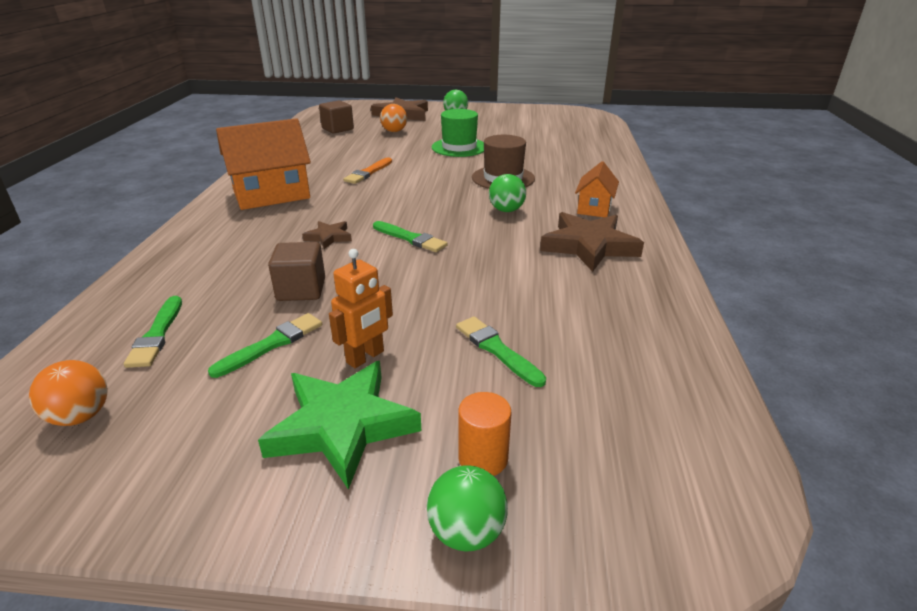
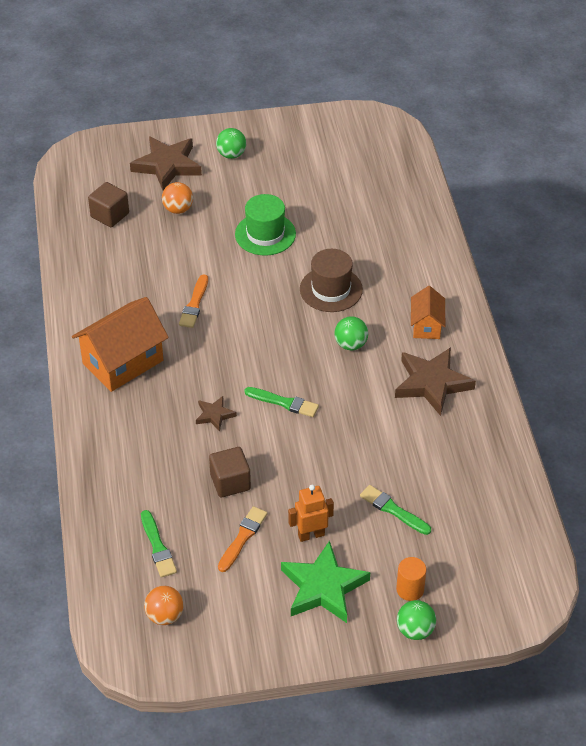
camera: 15 degrees left, 15 degrees up
green brush [208,313,322,378] -> orange brush [218,506,268,572]
orange robot [329,249,393,368] -> orange robot turned 135 degrees counterclockwise [288,485,334,542]

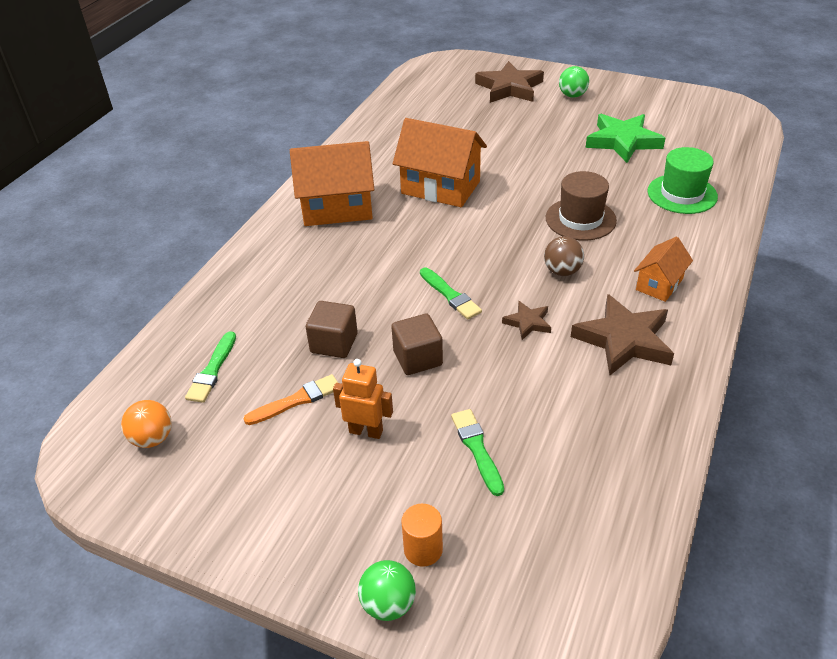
camera: 35 degrees right, 5 degrees down
brown cube [88,182,129,227] -> brown cube moved to [391,314,443,375]
orange ball [162,182,193,214] -> none
orange brush [179,274,208,328] -> orange house [393,118,487,207]
brown star [196,396,237,432] -> brown star moved to [502,301,551,340]
green hat [235,194,296,256] -> green hat moved to [647,147,718,214]
green star [281,541,370,623] -> green star moved to [586,114,665,163]
green ball [334,316,368,350] -> brown ball [544,236,584,276]

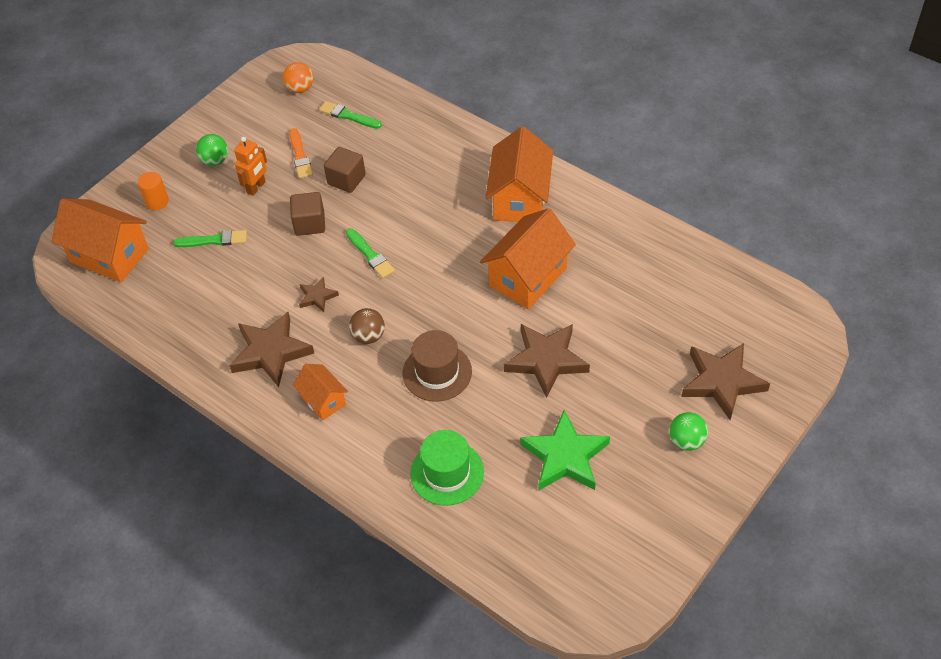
camera: 105 degrees right, 10 degrees up
green ball [358,560,416,621] -> green ball moved to [196,134,228,166]
green brush [420,267,482,320] -> green brush turned 105 degrees counterclockwise [346,229,395,278]
none -> orange house [51,198,149,282]
none -> brown star [504,324,590,398]

